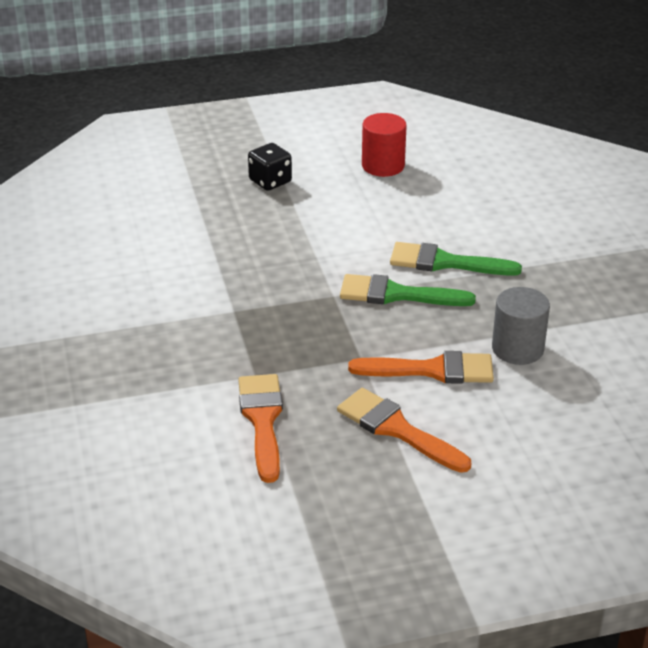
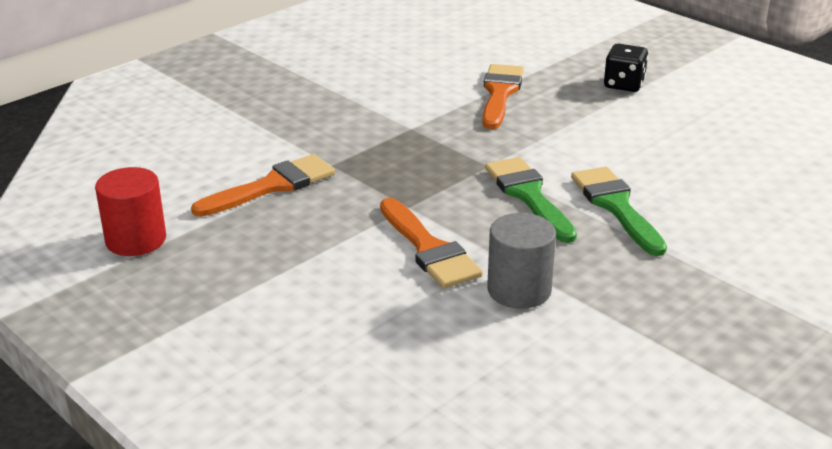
camera: 60 degrees right, 5 degrees down
orange brush [337,388,471,473] -> orange brush moved to [482,64,524,129]
red cylinder [362,113,407,177] -> red cylinder moved to [95,167,166,256]

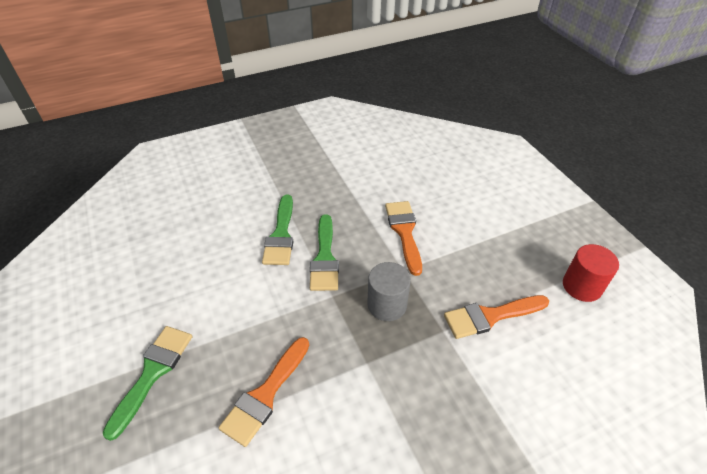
camera: 160 degrees left, 15 degrees up
grey cylinder [487,213,556,309] -> grey cylinder moved to [367,262,411,321]
black dice [604,44,648,92] -> green brush [103,326,192,441]

